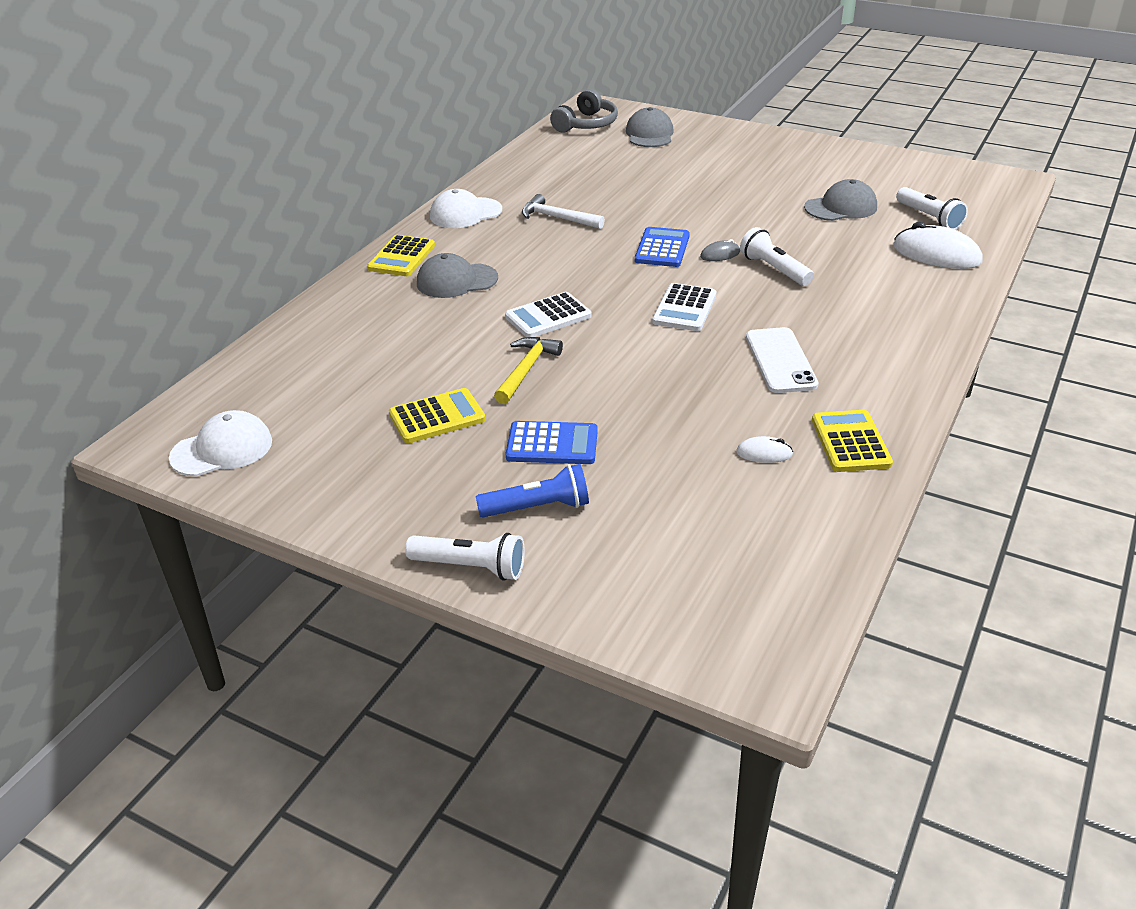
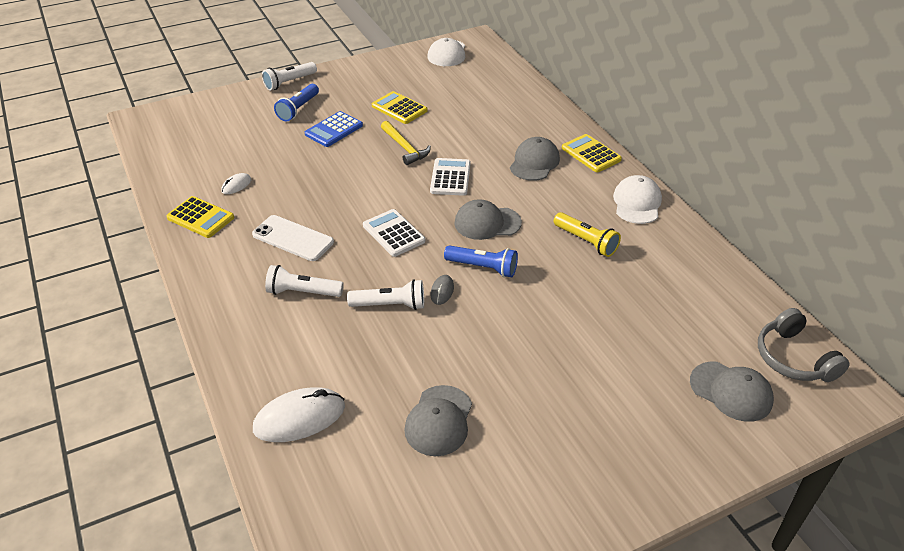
camera: 125 degrees right, 5 degrees up
yellow calculator [389,388,486,443] -> yellow calculator turned 120 degrees clockwise [372,91,427,124]
white hammer [522,194,605,229] -> yellow flashlight [554,212,621,257]
blue calculator [635,227,690,267] -> blue flashlight [444,245,518,277]
white flashlight [896,187,968,230] -> white flashlight moved to [265,265,344,297]
none -> grey cap [454,199,522,240]

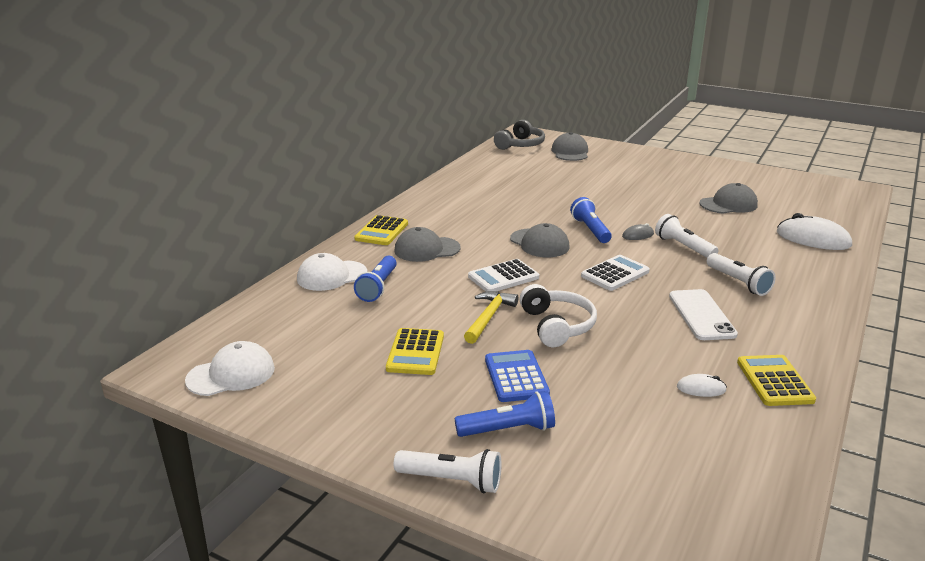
camera: 125 degrees left, 15 degrees down
blue calculator [305,111,363,147] -> blue calculator turned 105 degrees counterclockwise [485,350,550,402]
white calculator [363,209,425,257] -> white calculator turned 150 degrees counterclockwise [581,255,650,291]
yellow flashlight [554,212,621,257] -> none
white cap [613,175,662,224] -> white cap moved to [297,253,367,291]
none -> blue flashlight [354,256,397,302]
none -> white headphones [520,284,597,347]

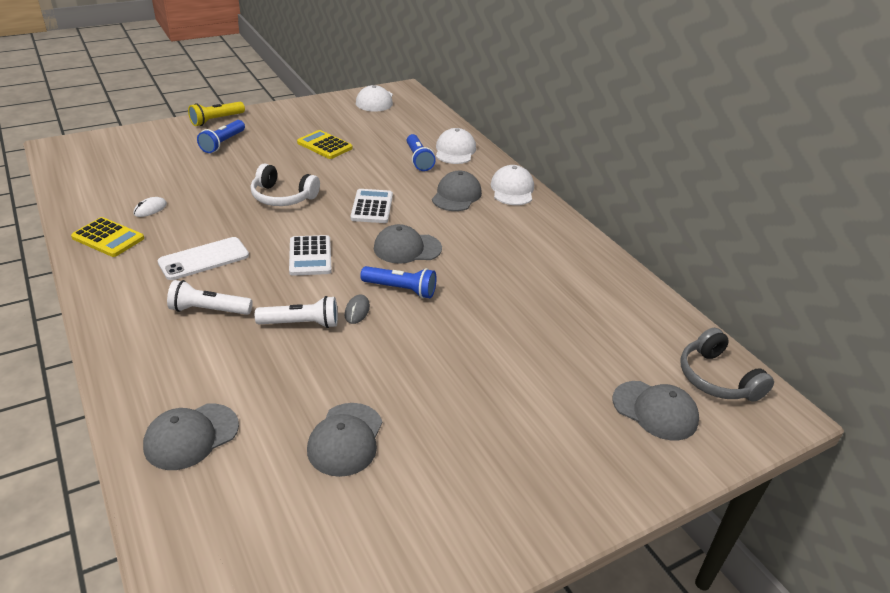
camera: 120 degrees right, 10 degrees up
yellow calculator [354,215,408,245] -> white cap [490,165,534,205]
blue flashlight [354,256,397,302] -> blue flashlight turned 150 degrees counterclockwise [407,134,436,171]
white flashlight [394,449,502,493] -> yellow flashlight [188,102,245,126]
yellow hammer [464,291,518,344] -> none
blue calculator [485,350,550,402] -> none
white phone [669,289,738,340] -> white phone turned 60 degrees counterclockwise [157,237,249,280]
white mouse [777,213,852,250] -> grey cap [143,403,239,470]

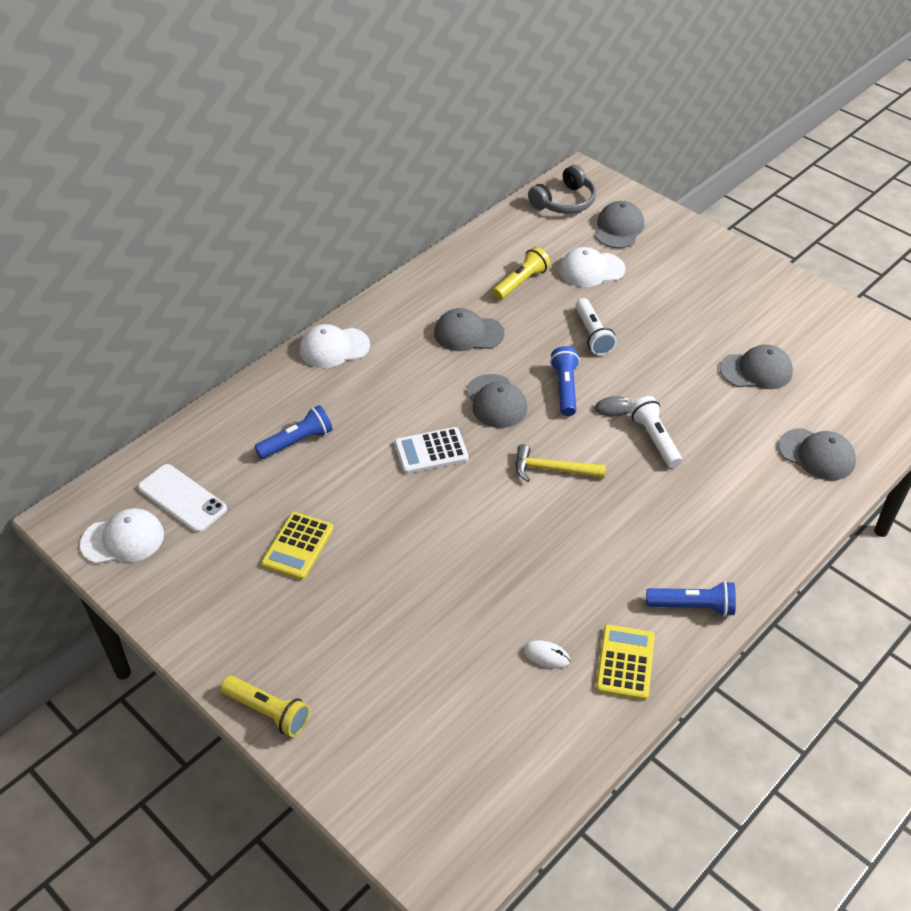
camera: 105 degrees left, 10 degrees up
white phone [157,237,249,280] -> white phone moved to [138,464,227,533]
white flashlight [167,280,253,315] -> white flashlight moved to [575,298,617,355]
blue flashlight [197,120,245,153] -> blue flashlight moved to [646,581,736,617]
white headphones [251,163,320,206] -> none
white calculator [289,235,332,276] -> yellow hammer [516,444,606,482]
grey cap [432,171,482,211] -> grey cap moved to [434,308,505,351]
white cap [436,128,476,164] -> white cap moved to [559,247,626,287]
none -> yellow flashlight [492,247,550,300]

